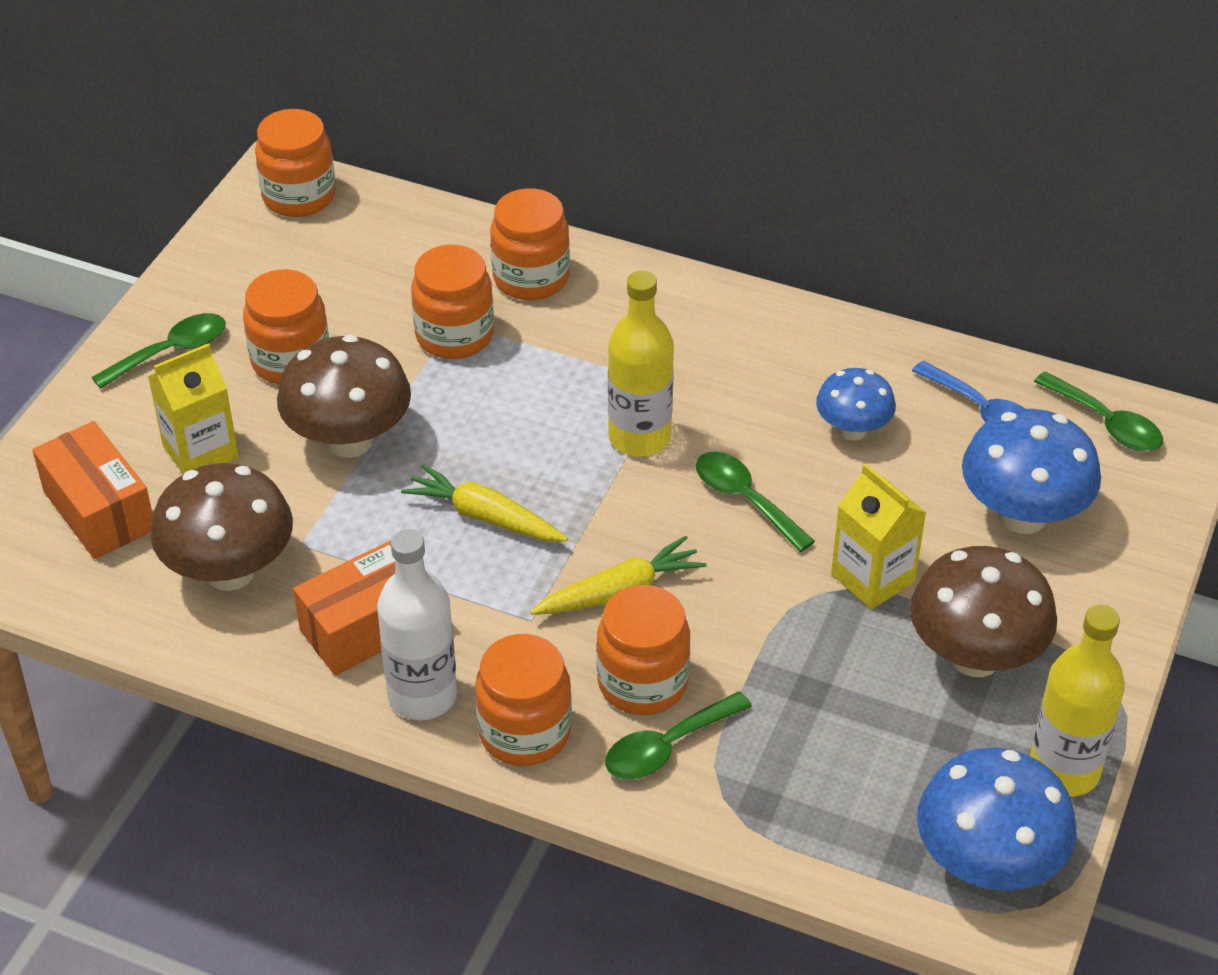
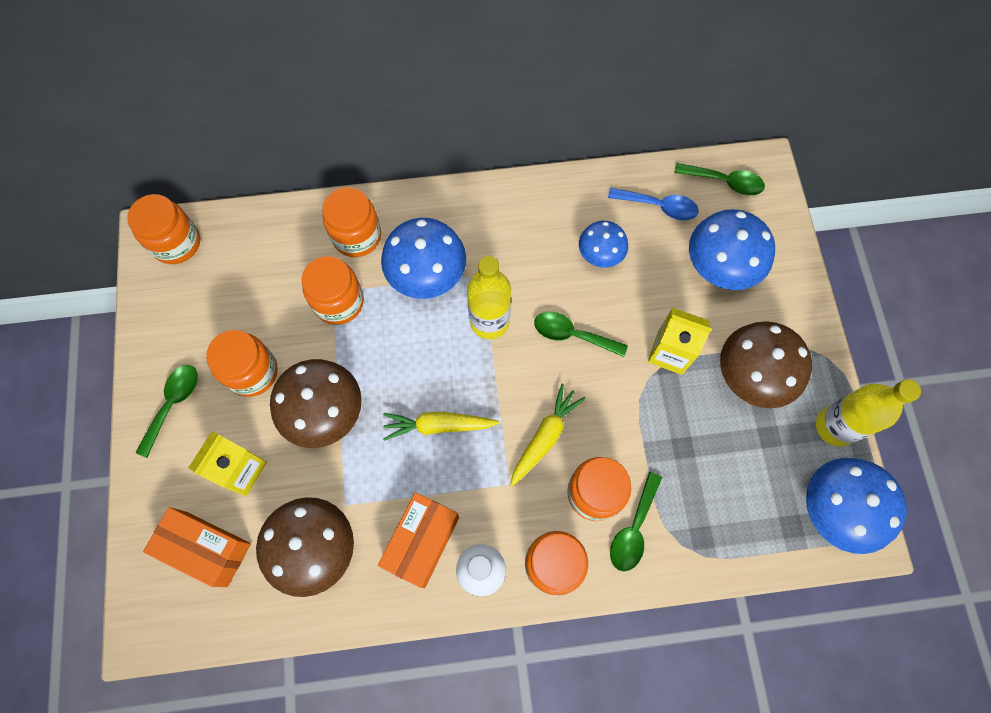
camera: 30 degrees left, 25 degrees up
none -> blue mushroom [381,218,466,299]

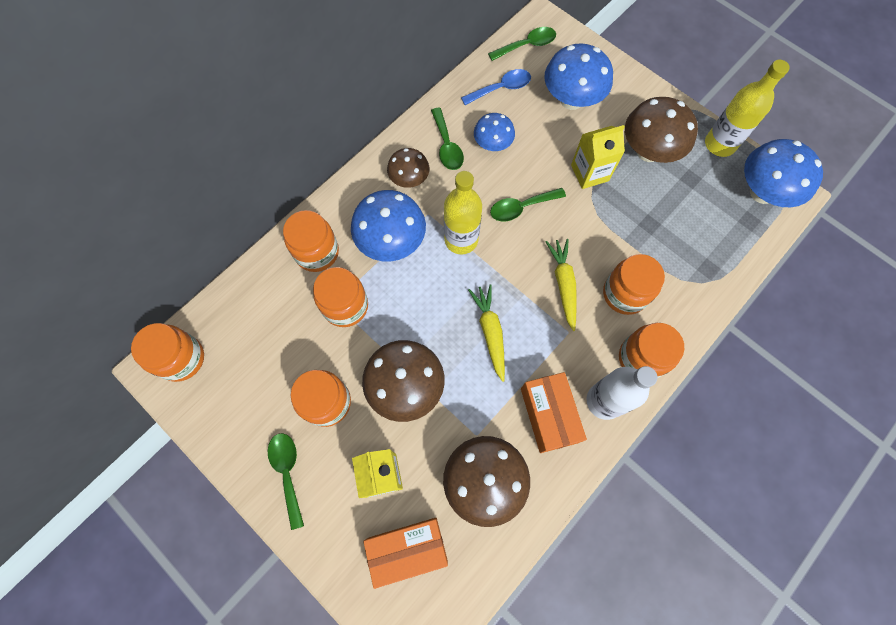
camera: 40 degrees left, 0 degrees up
yellow carrot [383,412,499,441] -> yellow carrot turned 120 degrees clockwise [468,284,505,382]
green spoon [610,472,662,571] -> green spoon moved to [431,108,464,170]
none -> brown mushroom [387,148,429,188]

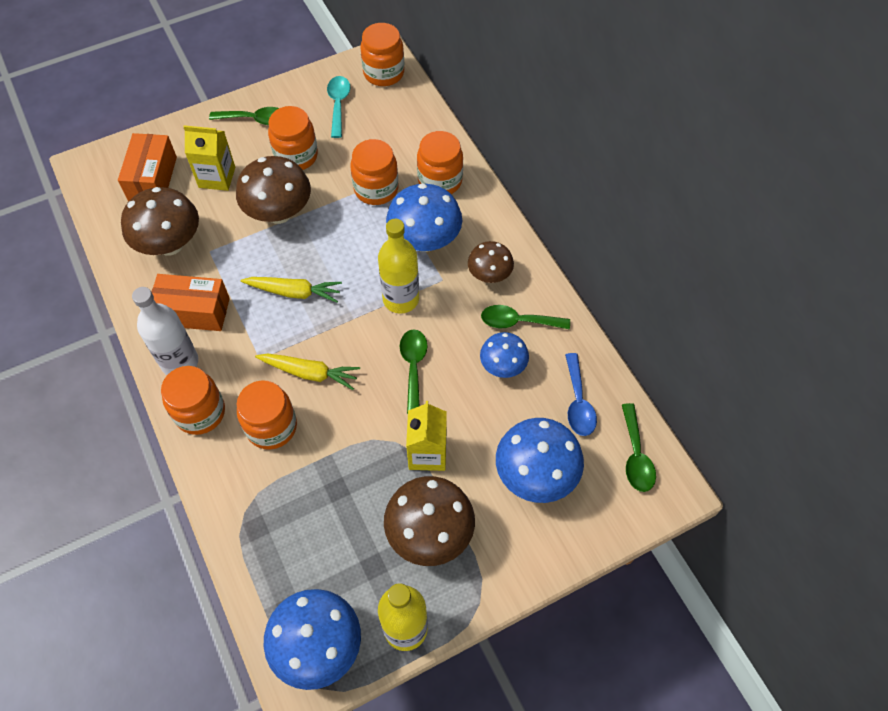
camera: 110 degrees right, 10 degrees down
none -> turquoise spoon [327,76,350,138]

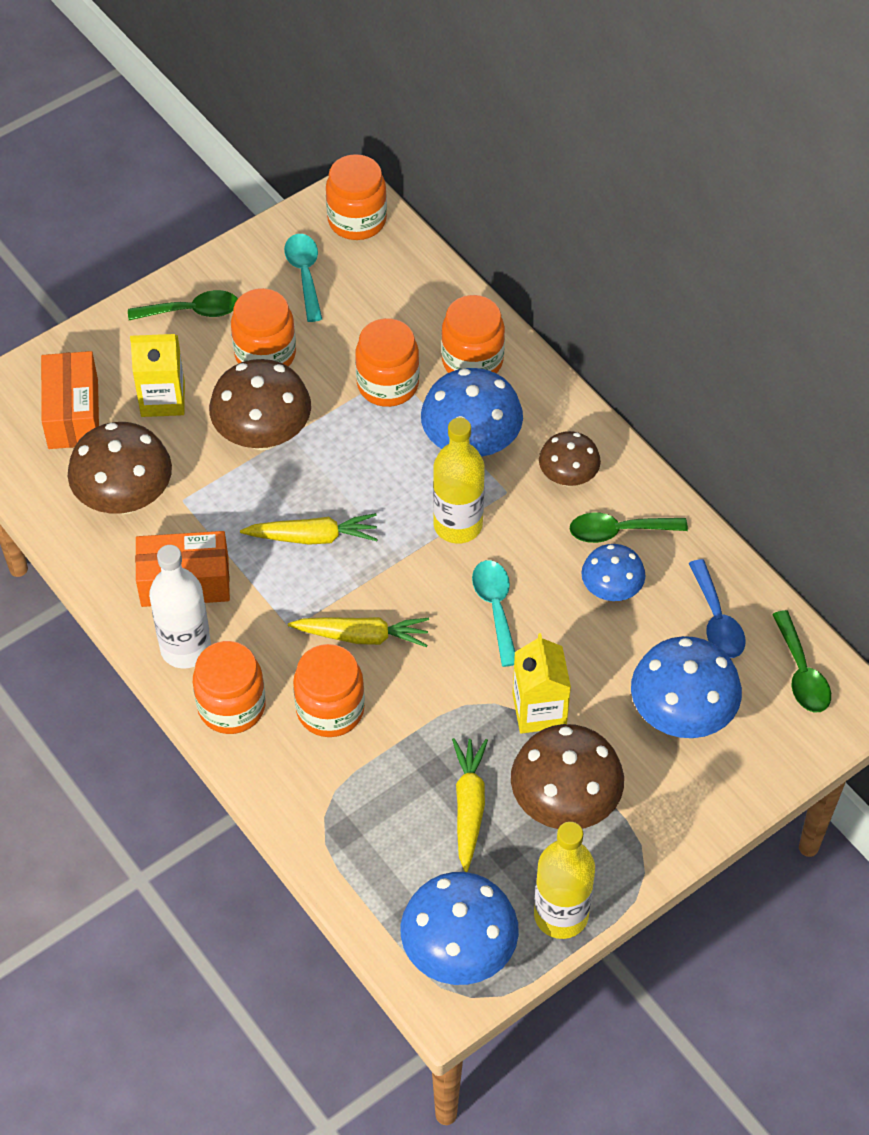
camera: 10 degrees left, 5 degrees down
green spoon [400,329,427,414] -> turquoise spoon [472,560,515,667]
none -> yellow carrot [452,738,488,872]

